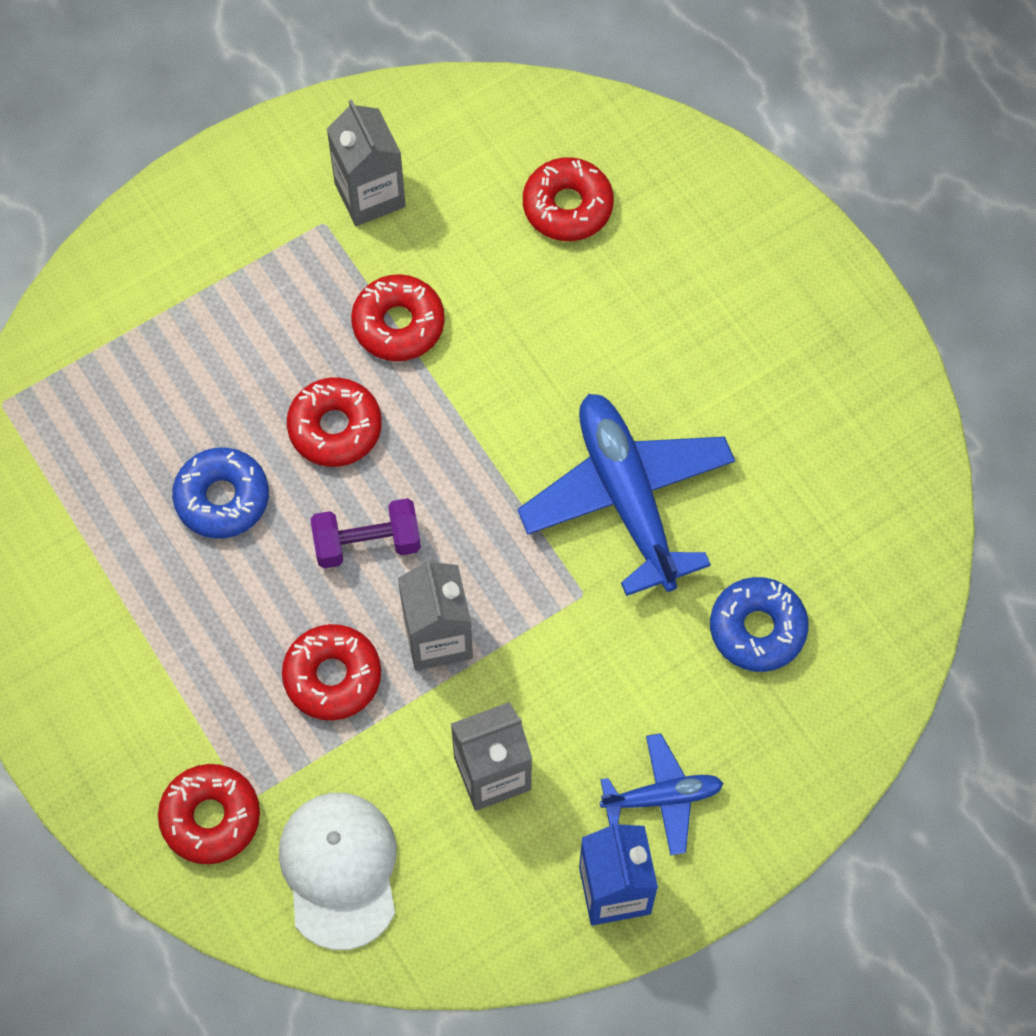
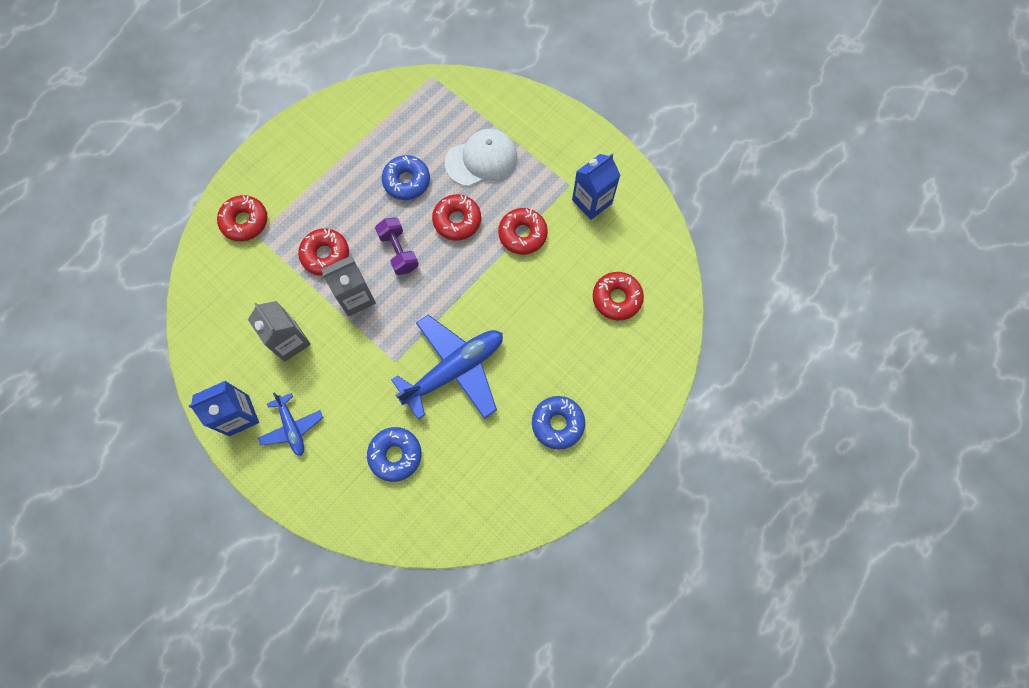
camera: 75 degrees right, 5 degrees up
white cap [279,793,396,950] -> white cap moved to [445,129,517,187]
grey carton [327,99,405,226] -> blue carton [572,154,620,220]
none -> blue donut [532,396,585,449]

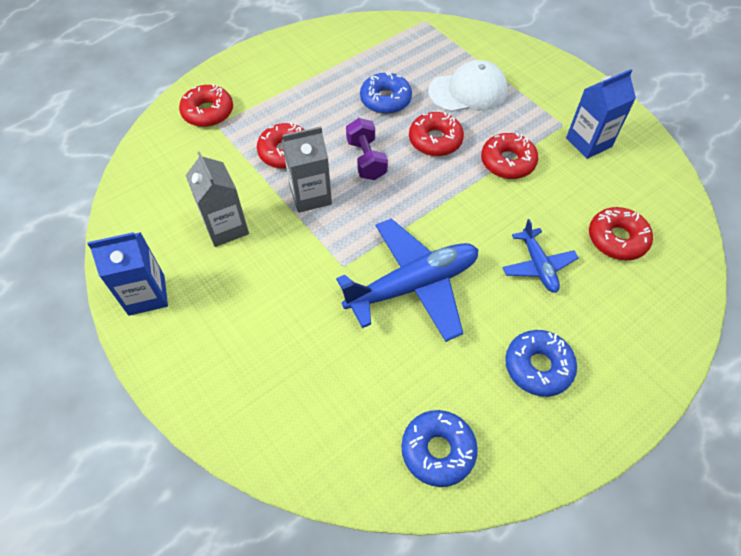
camera: 10 degrees right, 15 degrees down
blue plane [258,392,323,456] -> blue plane moved to [502,219,579,293]
blue donut [367,427,422,482] -> blue donut moved to [401,410,478,487]

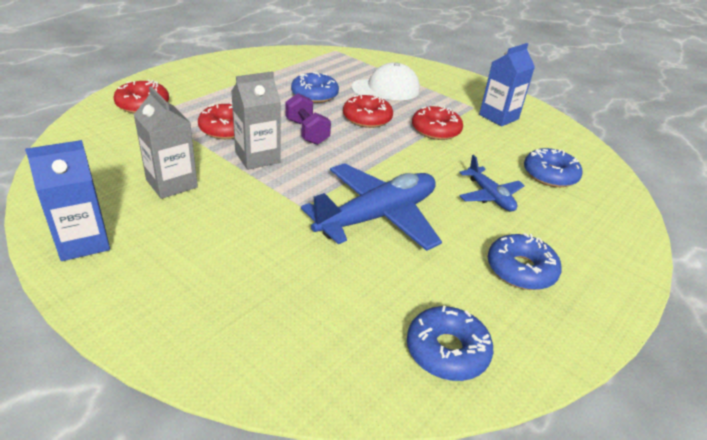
camera: 15 degrees left, 20 degrees down
red donut [589,207,653,260] -> blue donut [524,148,583,187]

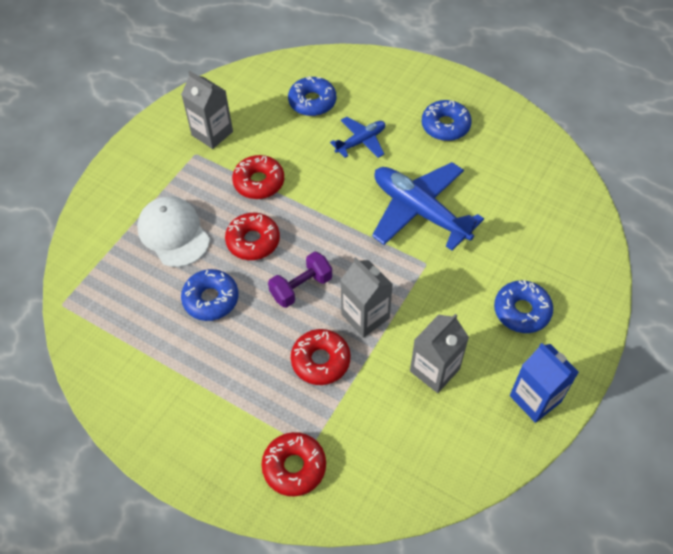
camera: 95 degrees left, 20 degrees up
blue donut [407,305,493,381] -> blue donut moved to [494,280,553,333]
blue carton [479,43,535,126] -> grey carton [181,71,233,149]

